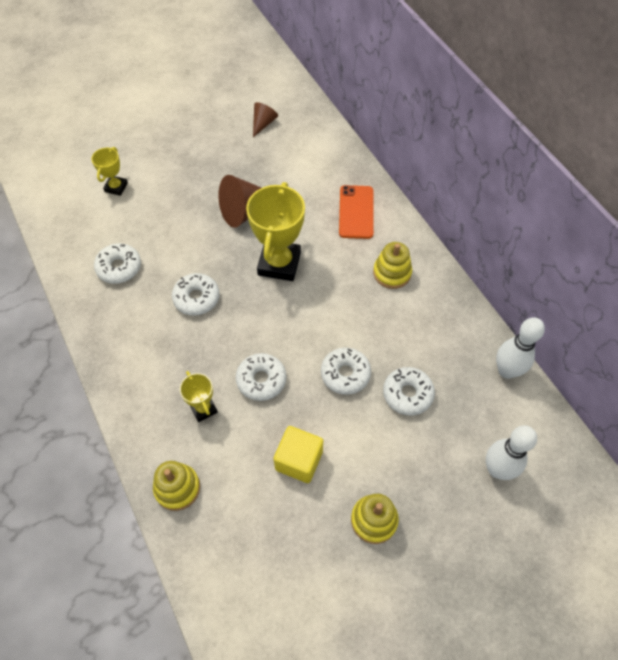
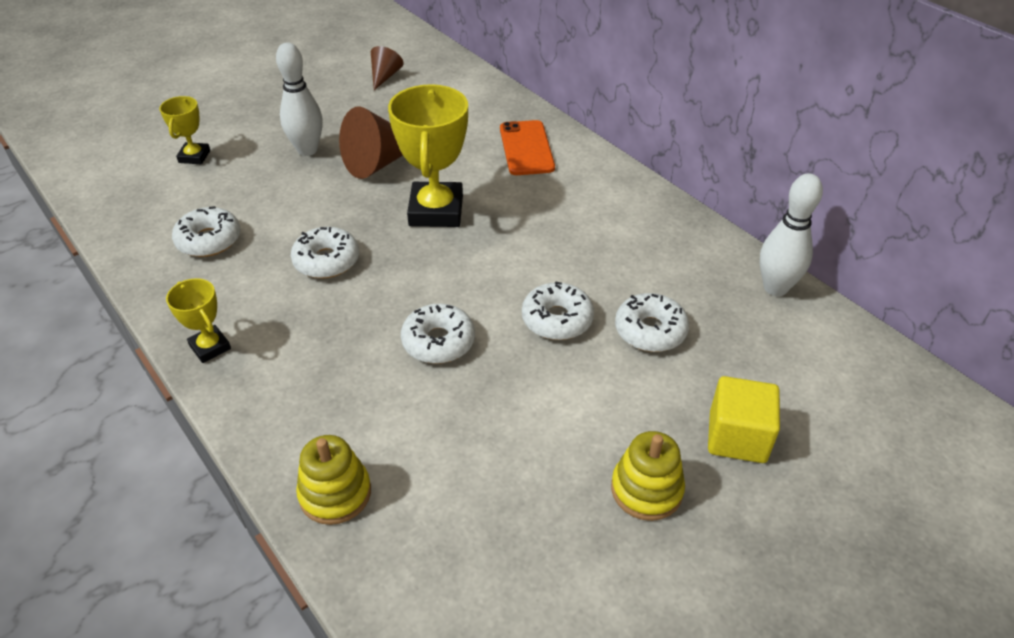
camera: 10 degrees left, 15 degrees down
yellow trophy [180,371,218,422] -> yellow trophy moved to [166,278,231,363]
yellow cube [274,426,323,483] -> yellow cube moved to [708,376,780,463]
yellow stacking toy [373,242,412,289] -> none
white bowling pin [486,425,537,480] -> white bowling pin moved to [276,43,323,156]

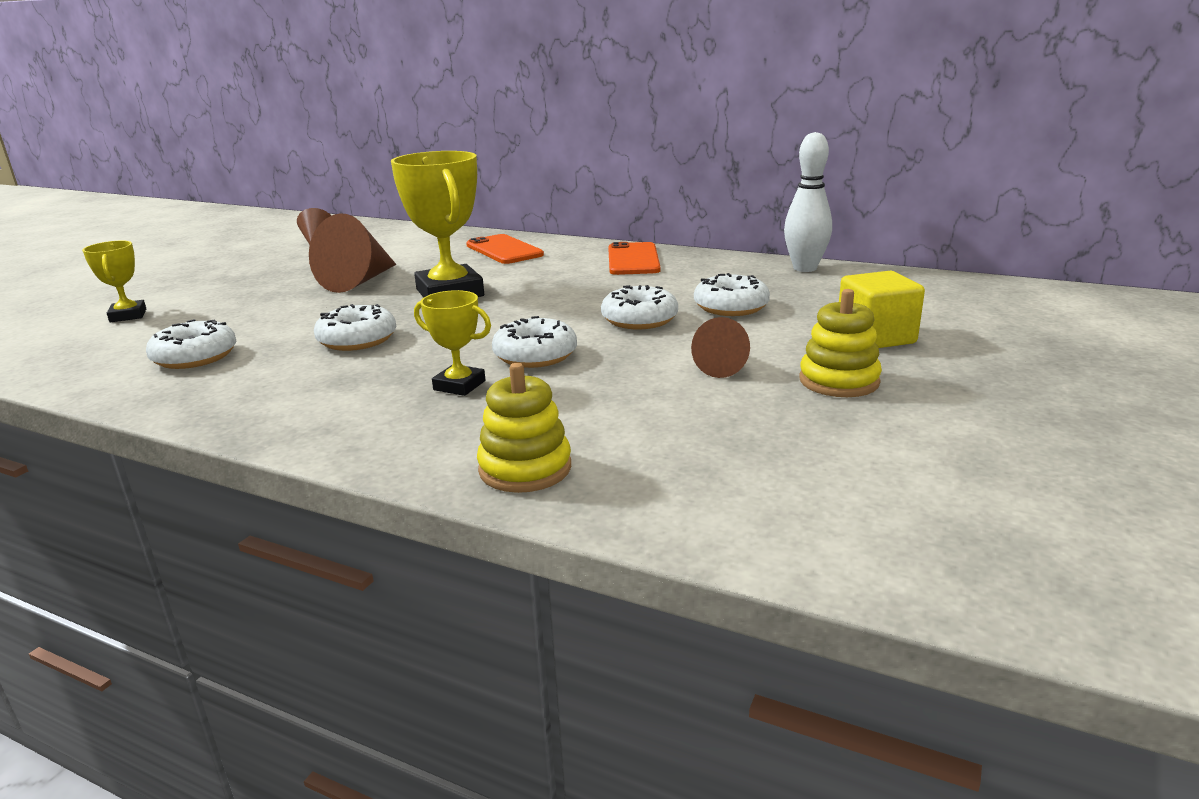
camera: 25 degrees left, 20 degrees down
yellow trophy [166,278,231,363] -> yellow trophy moved to [414,290,491,396]
white bowling pin [276,43,323,156] -> none
none -> orange phone [608,242,661,275]
none -> brown cone [691,317,750,378]

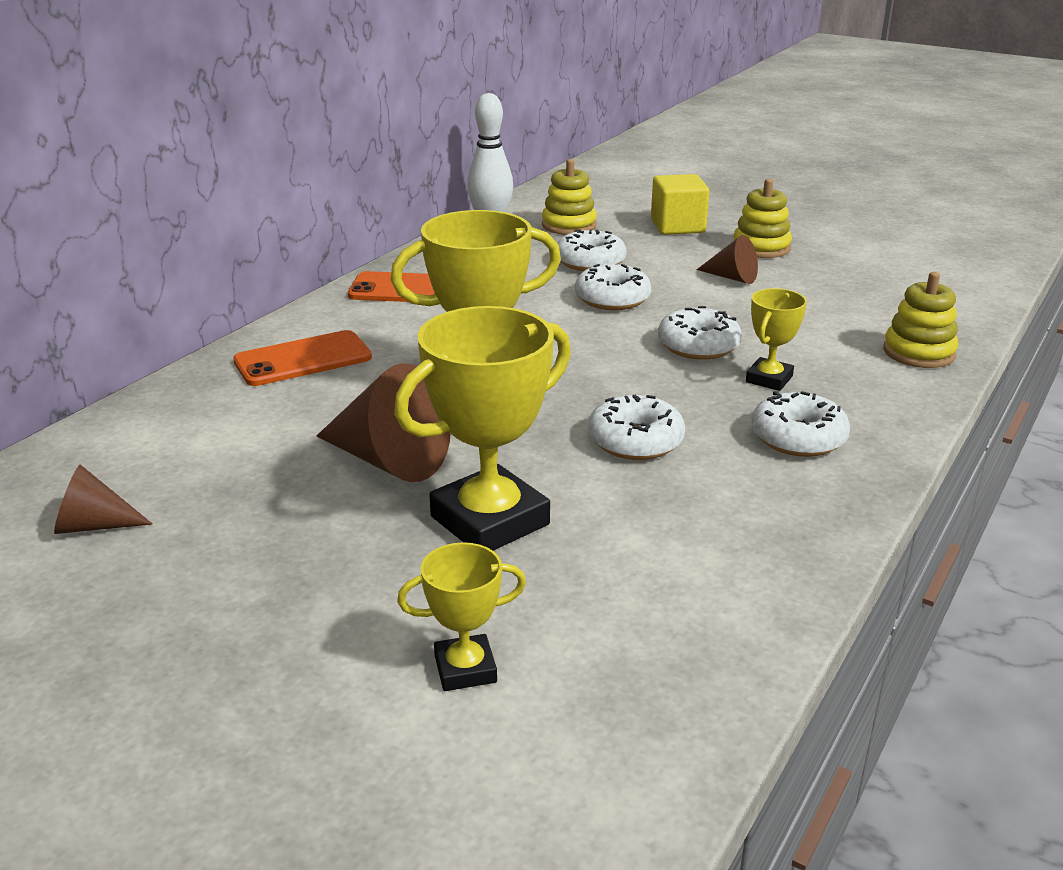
camera: 85 degrees left, 5 degrees up
white donut [146,319,236,369] -> white donut moved to [751,391,850,457]
none -> yellow trophy [394,306,571,551]
none -> yellow stacking toy [542,159,597,235]

